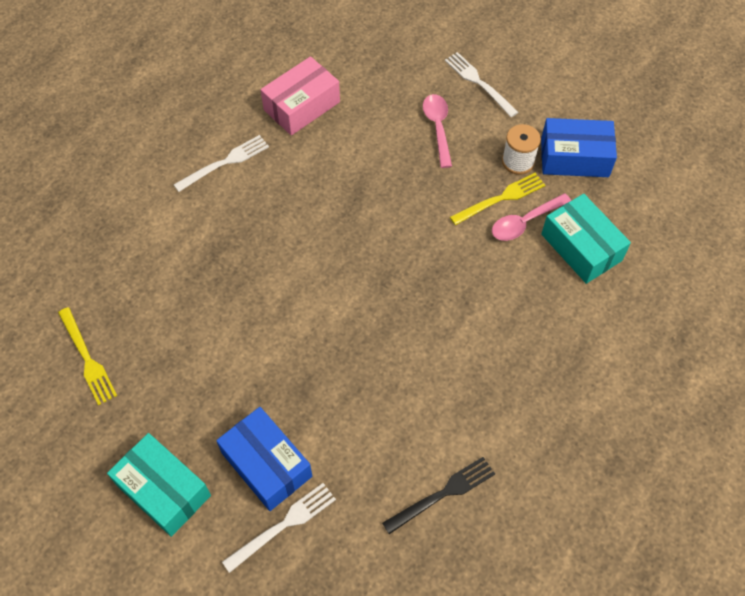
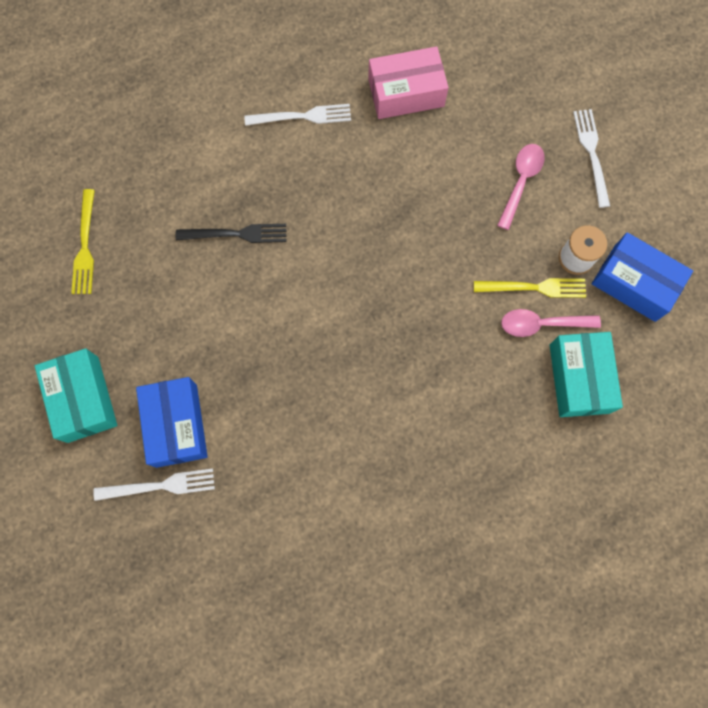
camera: 30 degrees right, 15 degrees up
black fork [382,457,495,534] -> black fork moved to [176,224,286,243]

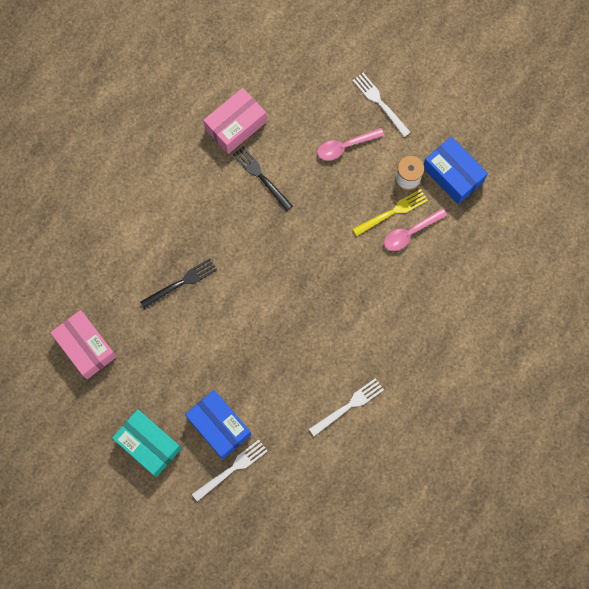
camera: 30 degrees left, 0 degrees up
yellow fork [71,189,95,294] -> pink box [50,310,117,379]
white fork [244,104,351,126] -> white fork moved to [309,378,384,436]
pink spoon [497,144,545,230] -> pink spoon turned 105 degrees counterclockwise [317,128,384,161]
turquoise box [550,332,623,417] -> none
blue box [592,232,693,322] -> blue box turned 45 degrees clockwise [424,137,488,204]
none -> black fork [233,146,293,211]

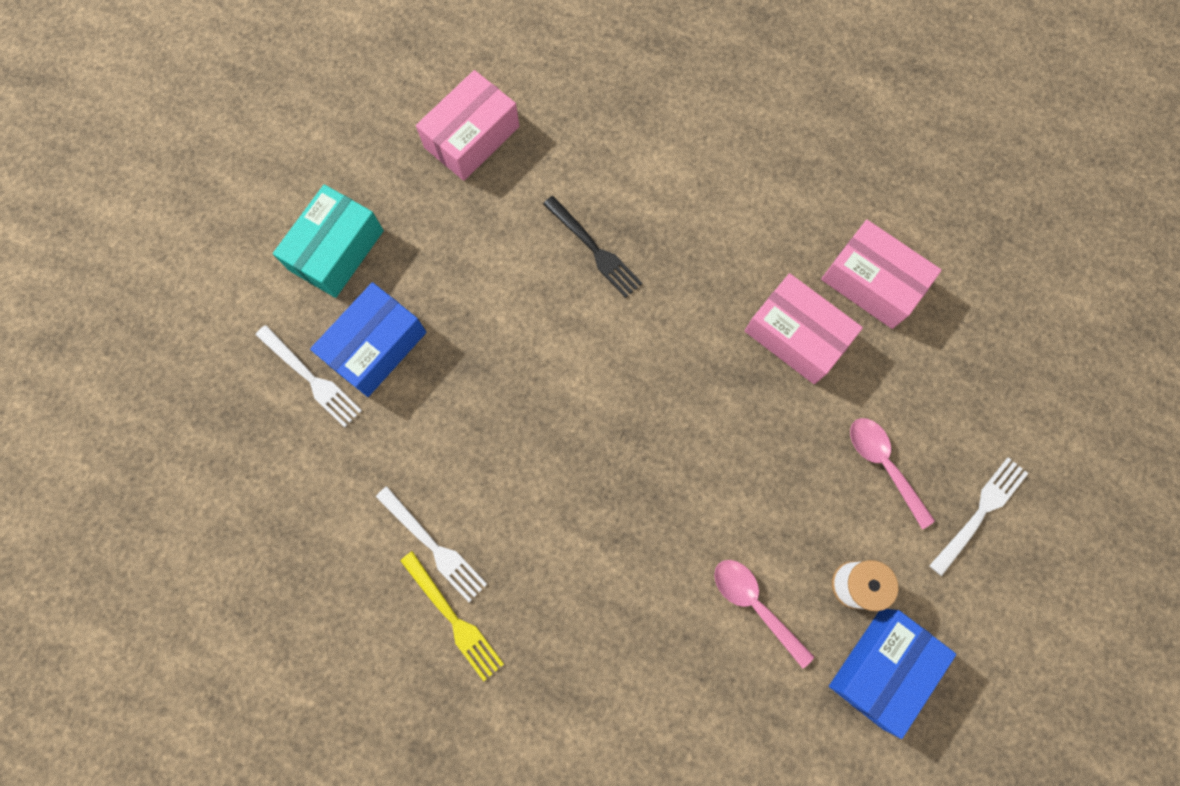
camera: 80 degrees right, 0 degrees up
black fork [233,146,293,211] -> pink box [745,273,863,384]
yellow fork [353,189,428,236] -> yellow fork moved to [400,551,504,681]

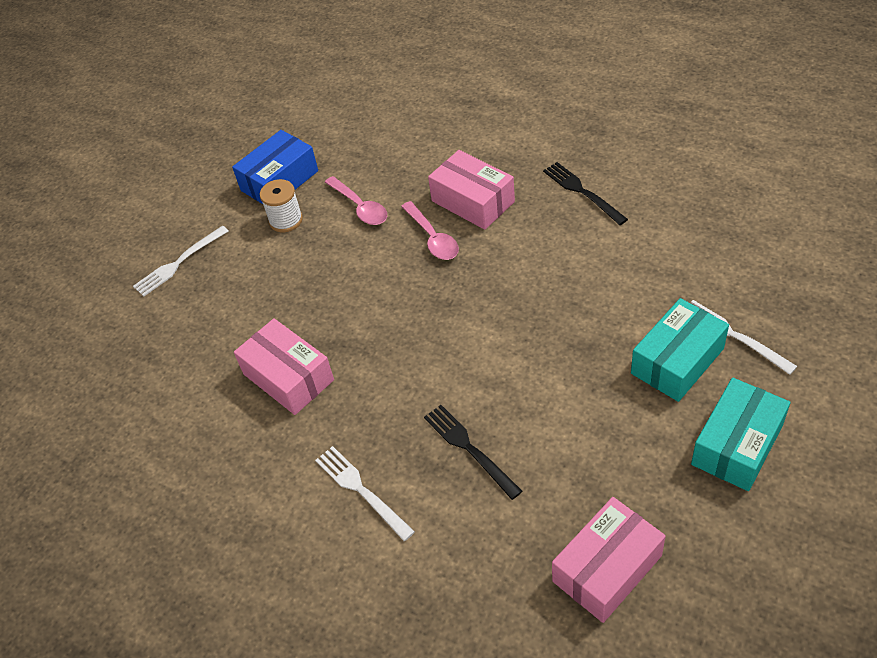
camera: 170 degrees left, 25 degrees down
blue box [310,282,427,397] -> turquoise box [631,298,729,402]
white fork [376,486,487,602] -> white fork moved to [315,446,415,541]
yellow fork [400,551,504,681] -> black fork [543,162,628,225]
pink box [821,220,942,329] -> pink box moved to [428,150,515,230]
pink spoon [850,418,935,529] -> pink spoon moved to [401,201,459,260]

